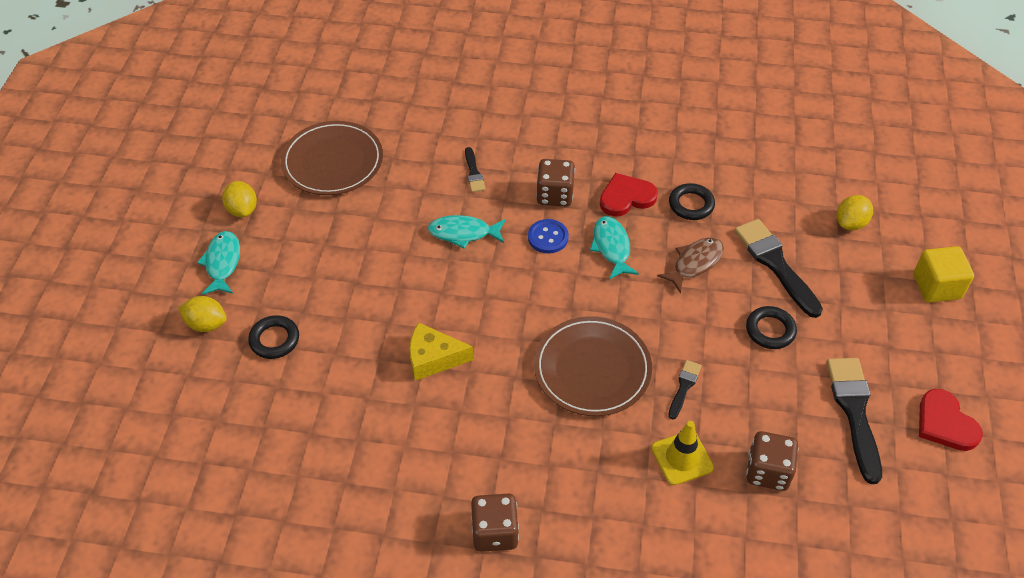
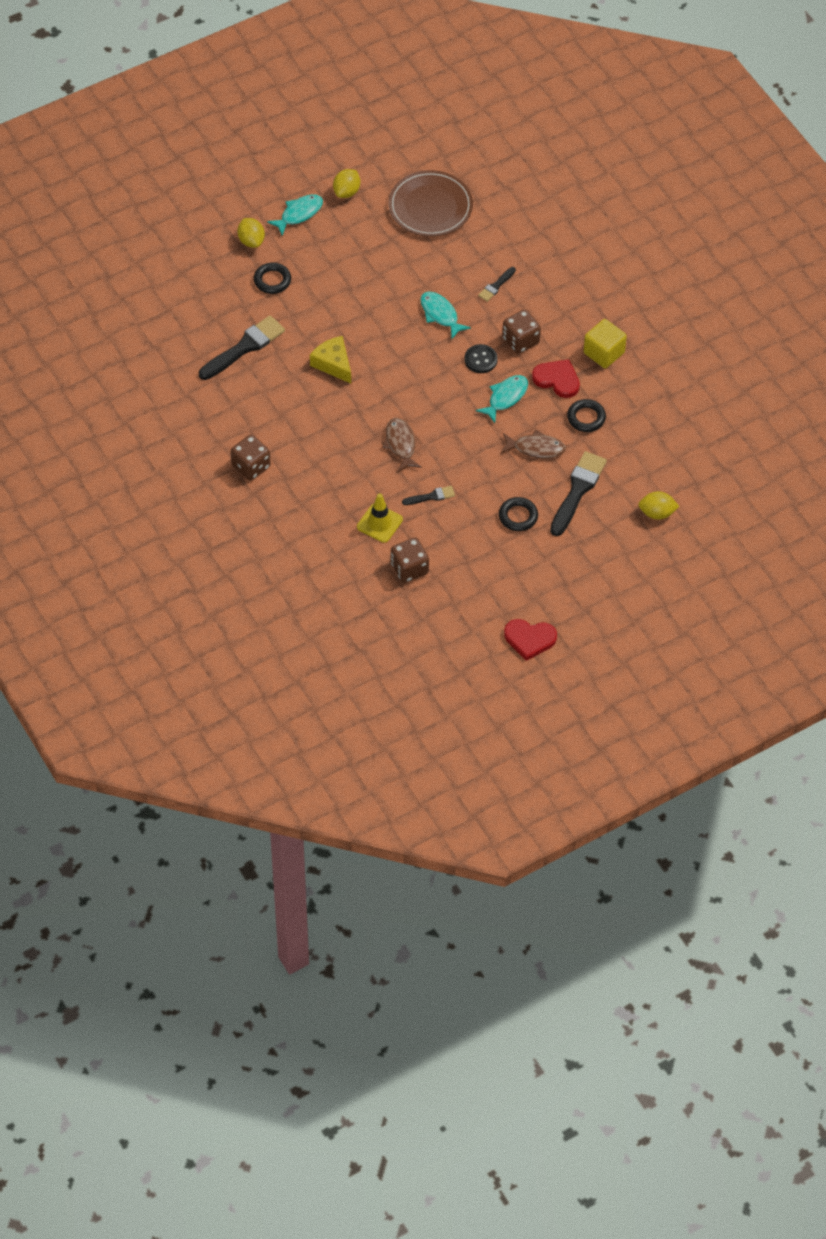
camera: 50 degrees right, 5 degrees up
blue button [528,219,569,253] -> black button [464,344,498,373]
brown plate [534,316,652,416] -> brown fish [382,418,422,472]
black brush [826,358,882,484] -> black brush moved to [199,316,285,380]
yellow cube [913,246,974,302] -> yellow cube moved to [584,319,627,368]
red heart [919,389,983,451] -> red heart turned 105 degrees counterclockwise [504,619,557,661]

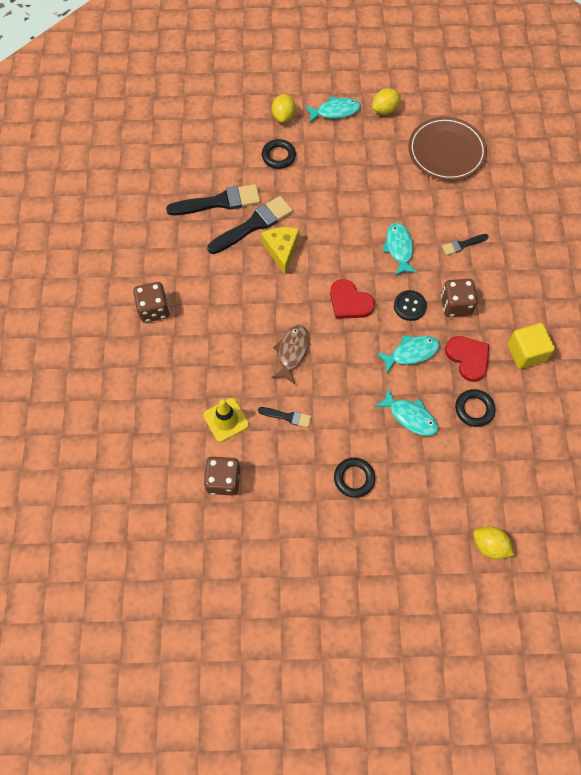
camera: 30 degrees right, 10 degrees up
brown fish [501,430,566,458] -> turquoise fish [374,388,438,436]
red heart [504,619,557,661] -> red heart moved to [330,279,375,319]
black brush [550,451,607,536] -> black brush moved to [207,196,293,254]

